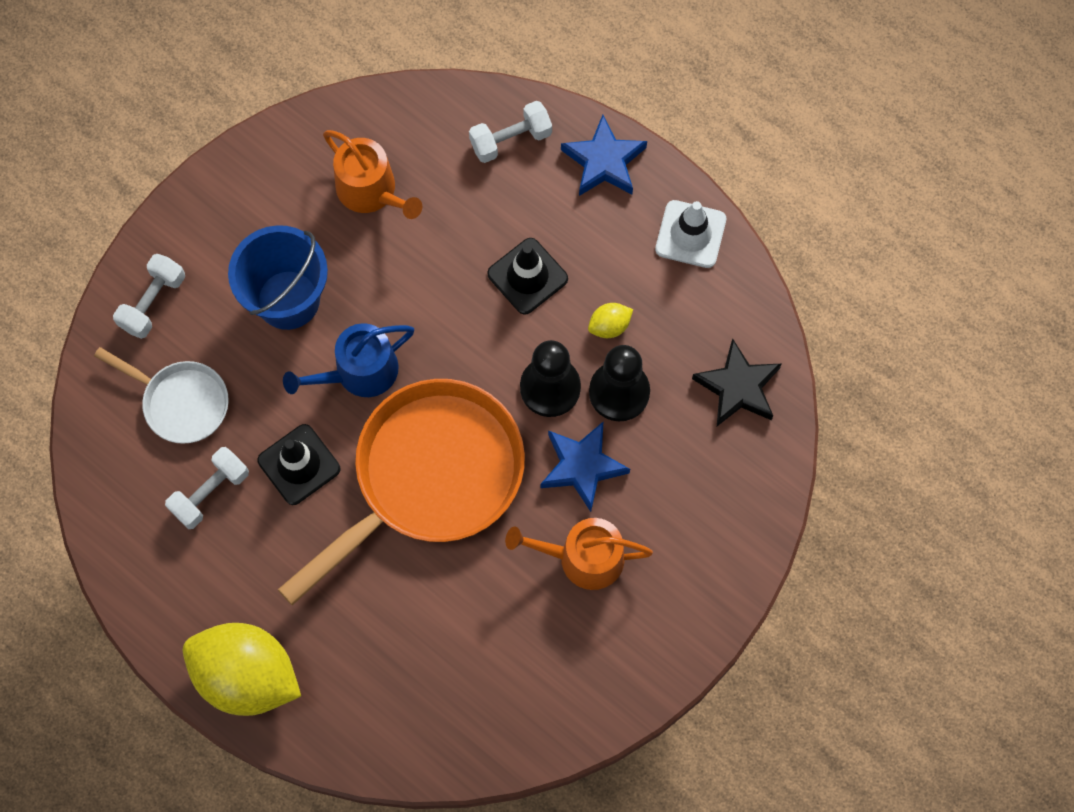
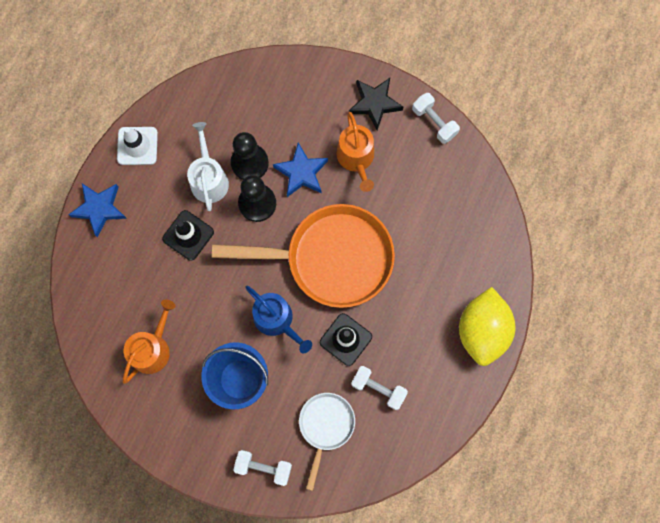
camera: 105 degrees left, 5 degrees up
orange pan [278,379,525,606] -> orange pan turned 150 degrees clockwise [212,204,395,308]
white dumbbell [469,101,552,163] -> white dumbbell moved to [412,93,460,144]
yellow lemon [588,303,633,338] -> white watering can [187,122,229,211]
black star [692,338,782,426] -> black star moved to [349,78,403,130]

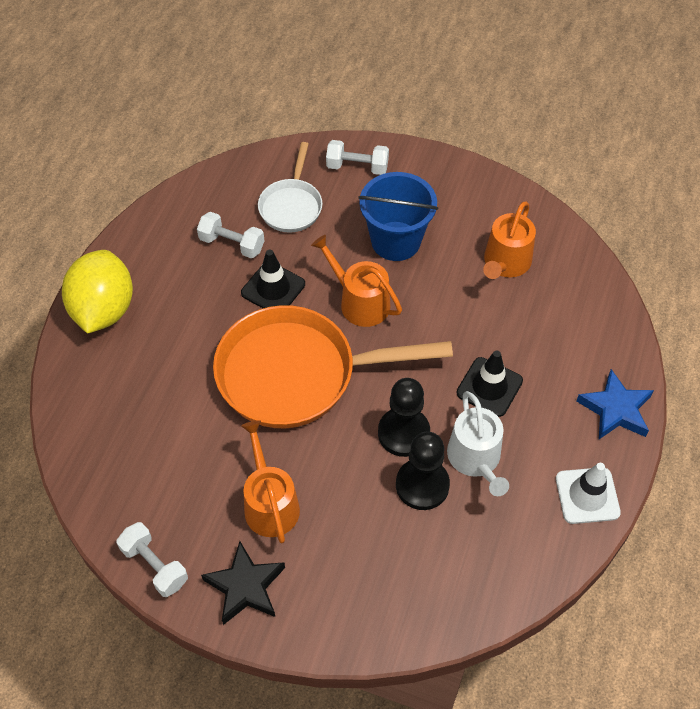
camera: 175 degrees right, 20 degrees down
blue watering can [245,286,312,353] -> orange watering can [311,235,402,327]
blue star [273,143,328,197] -> none

